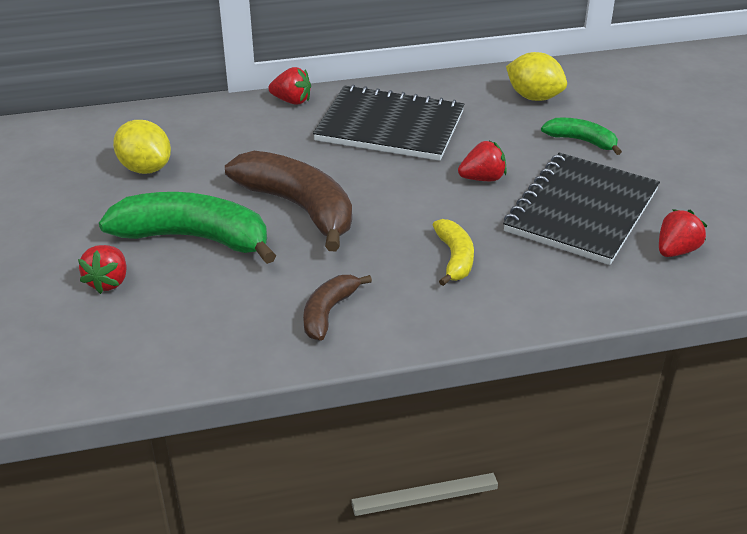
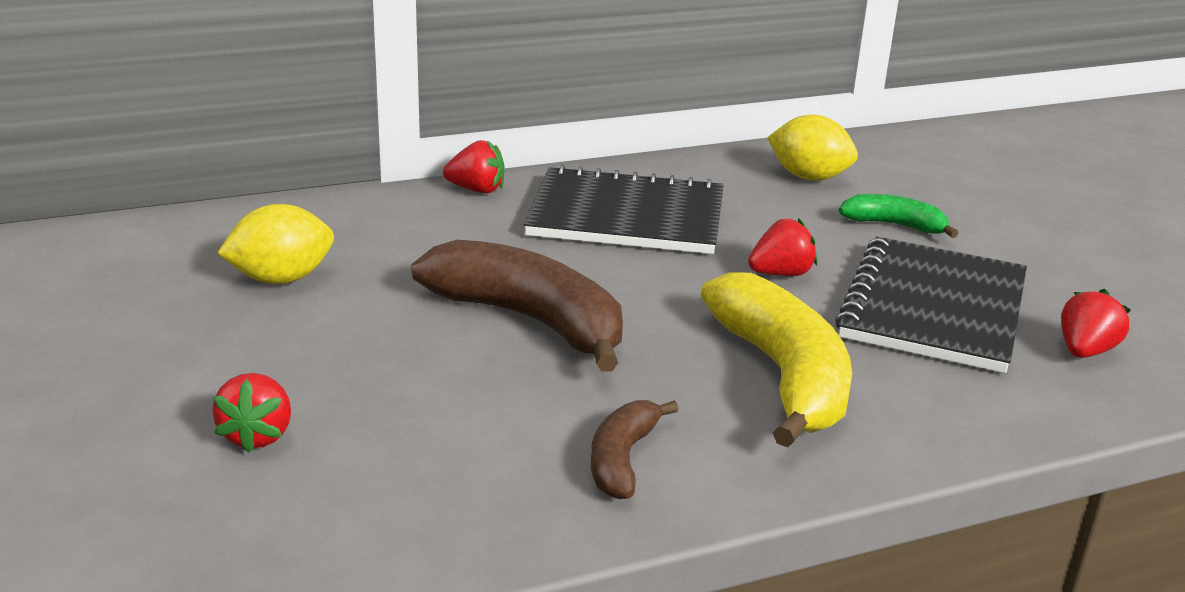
camera: 10 degrees left, 10 degrees down
green banana [99,192,276,264] -> none
yellow lemon [113,120,171,174] -> yellow lemon turned 60 degrees counterclockwise [217,204,334,284]
yellow banana [433,219,474,286] -> yellow banana [701,273,852,447], size x1.92

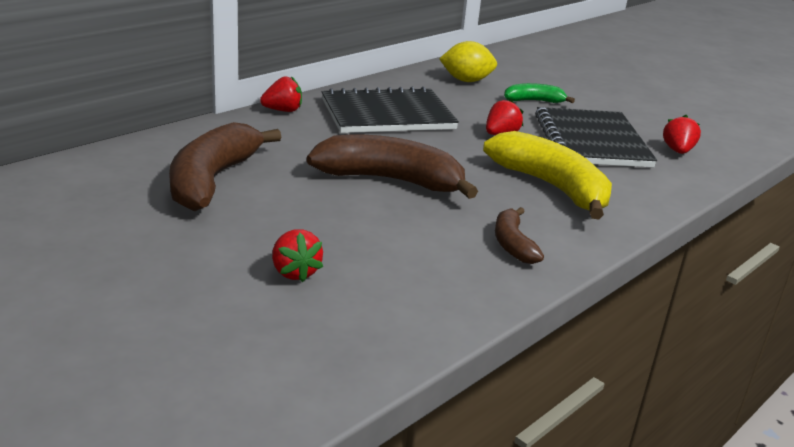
camera: 25 degrees left, 0 degrees up
yellow lemon [217,204,334,284] -> brown banana [169,122,281,212]

